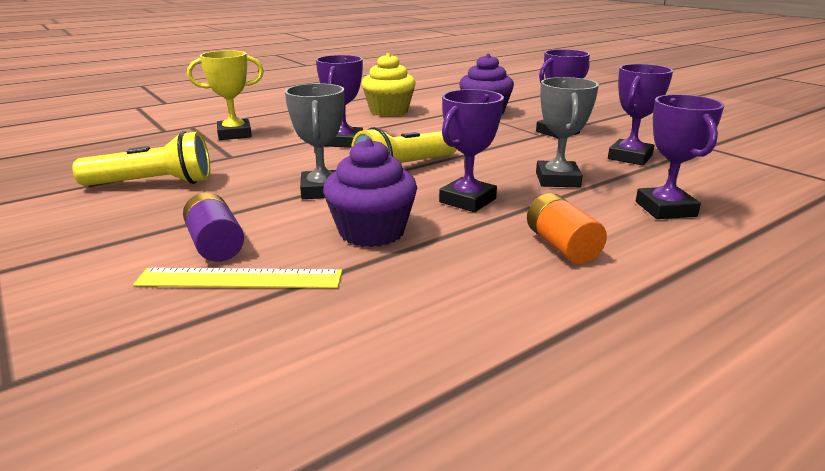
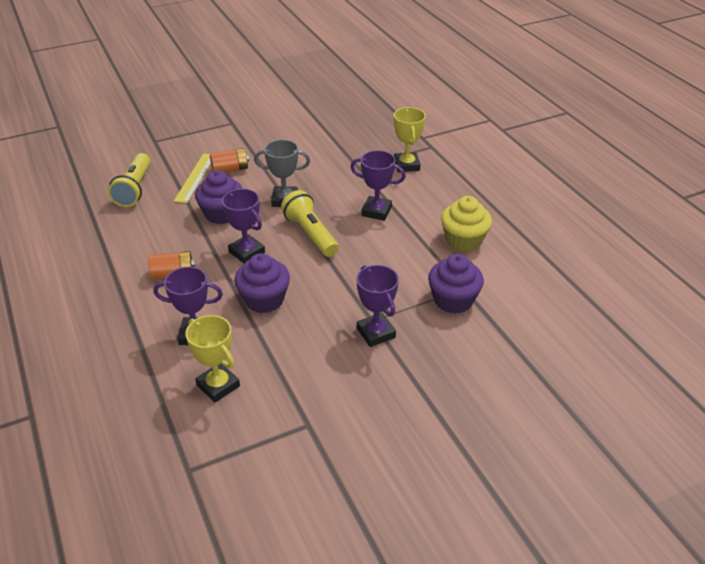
camera: 100 degrees right, 15 degrees up
yellow flashlight [72,131,210,186] -> yellow flashlight moved to [108,153,151,207]
purple battery [183,193,244,262] -> orange battery [210,148,249,173]
grey trophy [536,77,599,187] -> purple cupcake [234,253,290,313]
purple trophy [608,64,673,166] -> none
none -> yellow trophy [185,315,240,403]

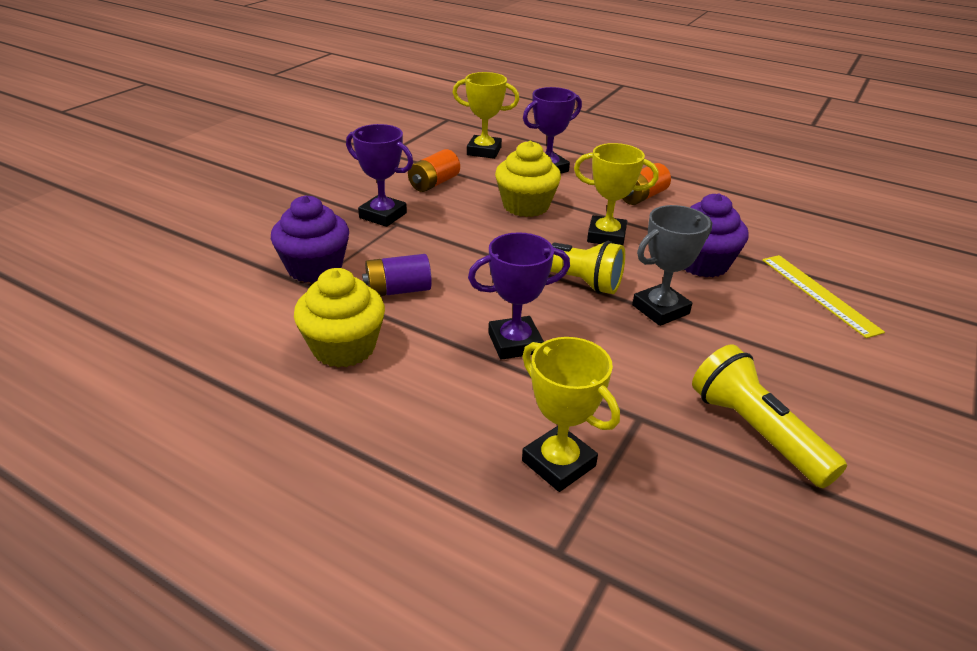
camera: 145 degrees right, 5 degrees down
yellow flashlight [108,153,151,207] -> yellow flashlight moved to [692,344,847,488]
orange battery [210,148,249,173] -> orange battery moved to [408,149,460,192]
purple trophy [222,189,265,264] -> yellow trophy [574,143,659,245]
purple cupcake [234,253,290,313] -> yellow cupcake [495,141,561,217]
none -> purple battery [362,254,432,296]

